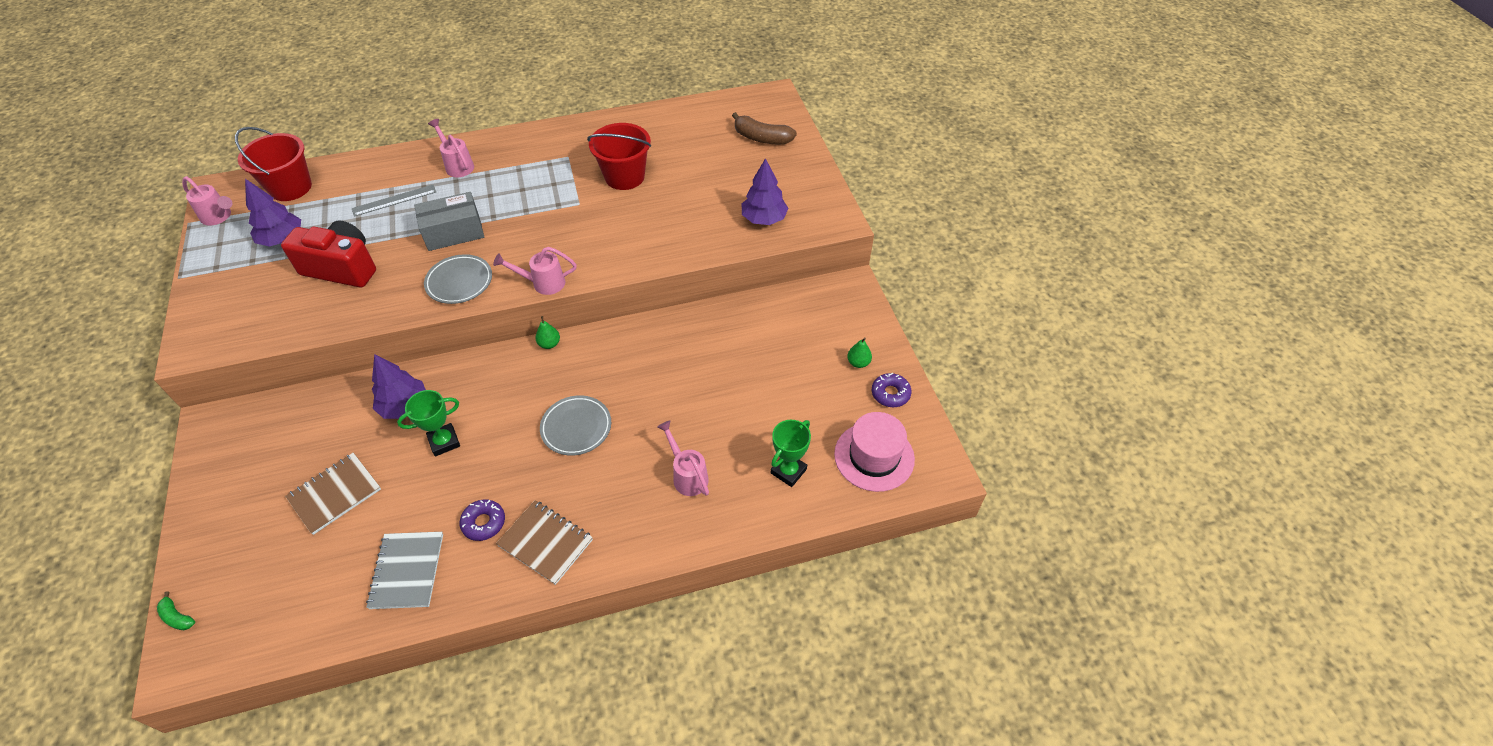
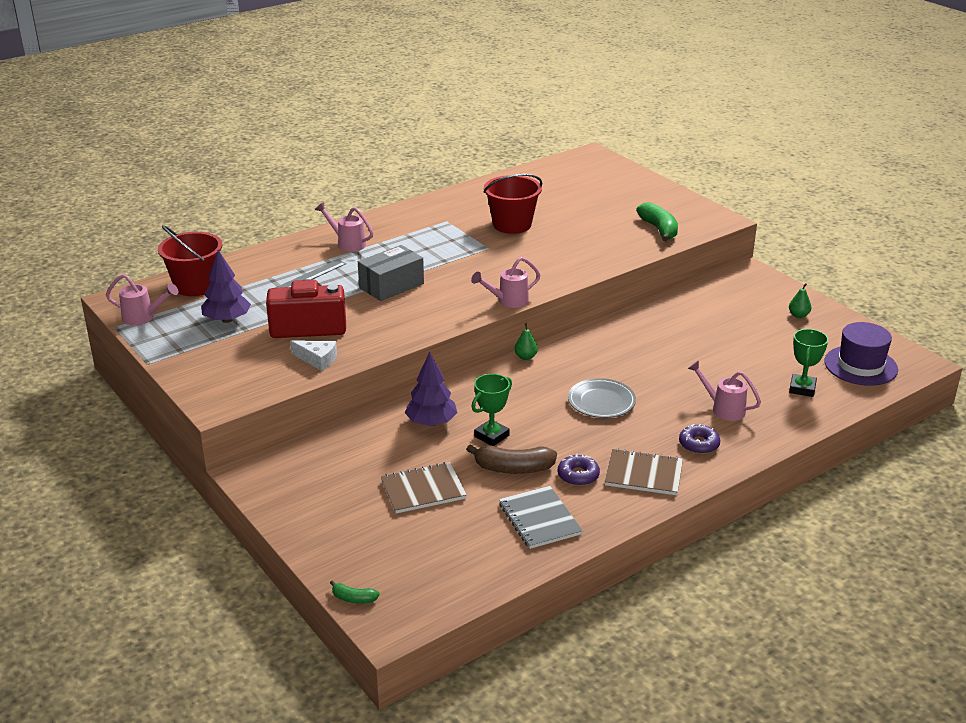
camera: 20 degrees left, 20 degrees down
brown notebook [285,453,381,535] -> brown notebook turned 45 degrees clockwise [381,462,467,513]
grey plate [424,254,492,304] -> none
brown banana [732,112,797,144] -> brown banana moved to [466,444,557,474]
purple tree [742,158,789,225] -> green banana [636,202,678,241]
pink hat [834,412,915,492] -> purple hat [824,322,898,386]
purple donut [872,373,911,407] -> purple donut moved to [679,424,720,454]
none -> white cheese [290,340,337,371]

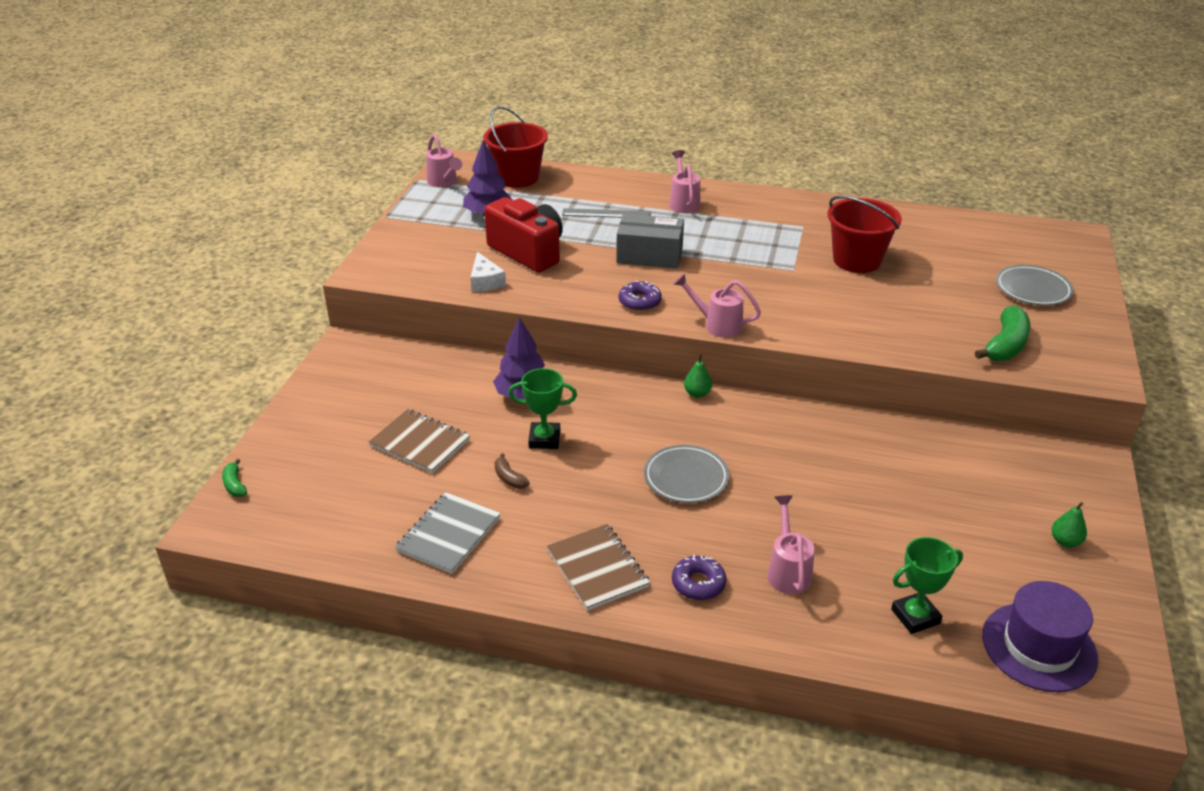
camera: 50 degrees right, 5 degrees up
brown banana [466,444,557,474] -> brown banana [494,453,530,489], size x0.52
purple donut [558,454,600,486] -> purple donut moved to [619,281,662,311]
none -> grey plate [996,265,1074,306]

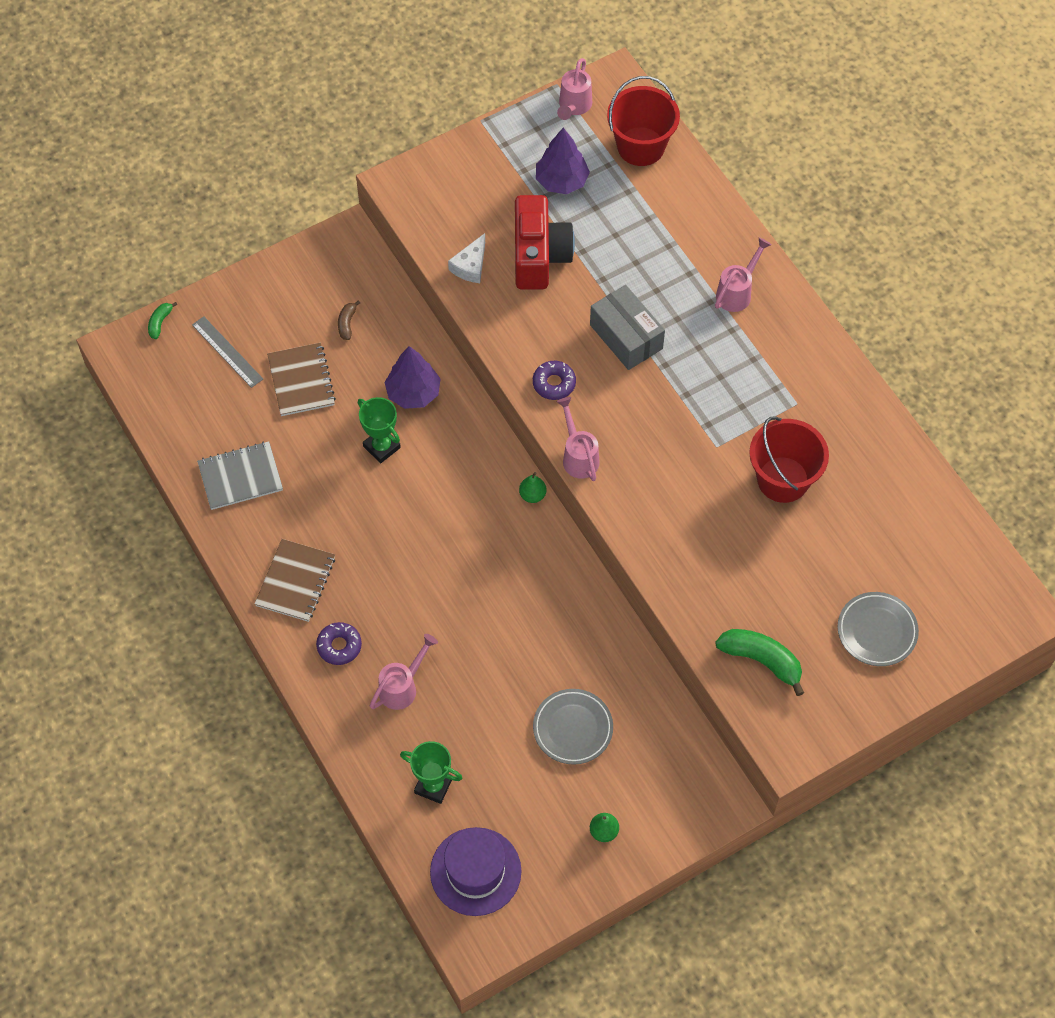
camera: 45 degrees right, 25 degrees up
brown banana [494,453,530,489] -> brown banana moved to [338,300,360,340]
grey ruler [562,208,651,218] -> grey ruler moved to [192,316,263,388]
grey plate [644,445,729,503] -> grey plate moved to [533,689,613,765]
green banana [975,305,1031,361] -> green banana turned 135 degrees counterclockwise [715,629,804,696]

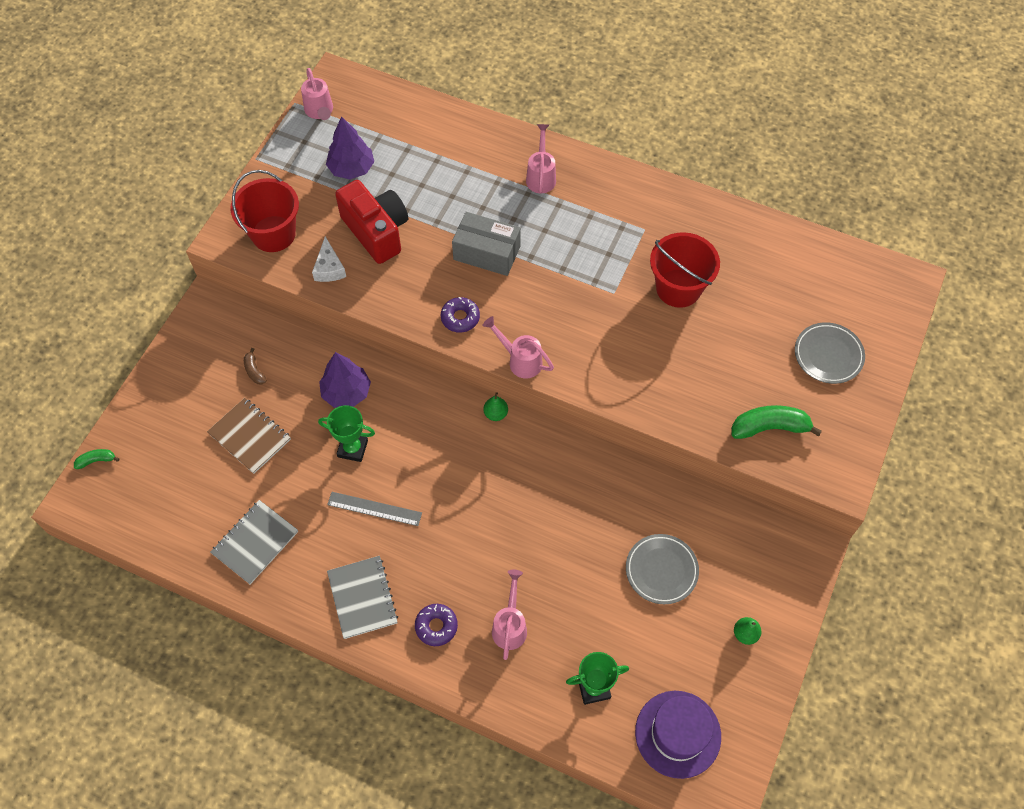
camera: 35 degrees left, 0 degrees up
green banana [148,302,177,339] -> green banana turned 90 degrees clockwise [74,449,120,469]
grey ruler [192,316,263,388] -> grey ruler moved to [327,492,422,526]
brown notebook [255,539,335,622] -> grey notebook [327,556,398,639]
red bucket [607,76,680,166] -> red bucket moved to [230,170,299,252]

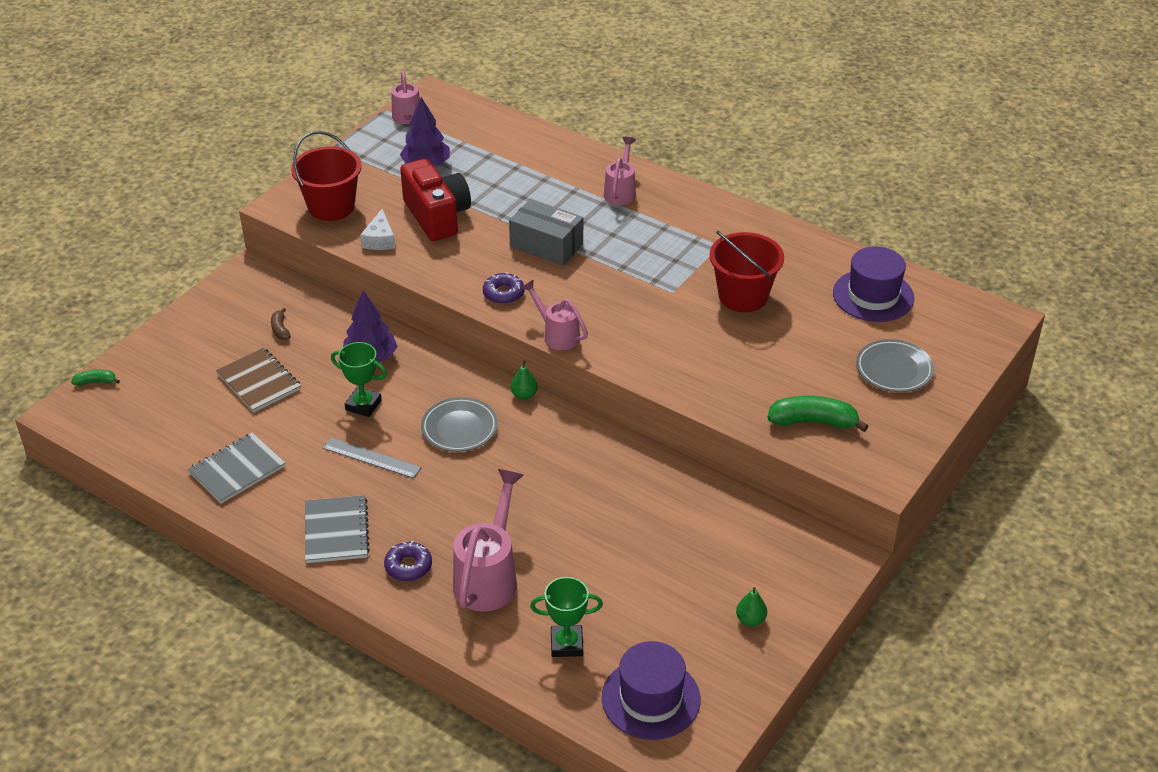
camera: 10 degrees right, 20 degrees down
pink watering can [492,570,527,660] -> pink watering can [453,469,524,612], size x1.61
grey plate [626,534,699,604] -> grey plate moved to [421,397,498,452]
none -> purple hat [833,246,914,322]

